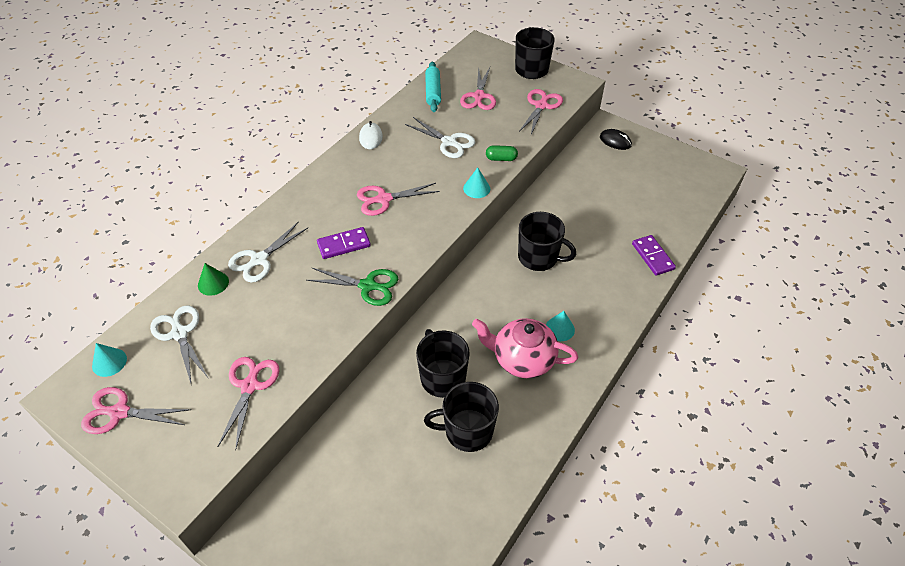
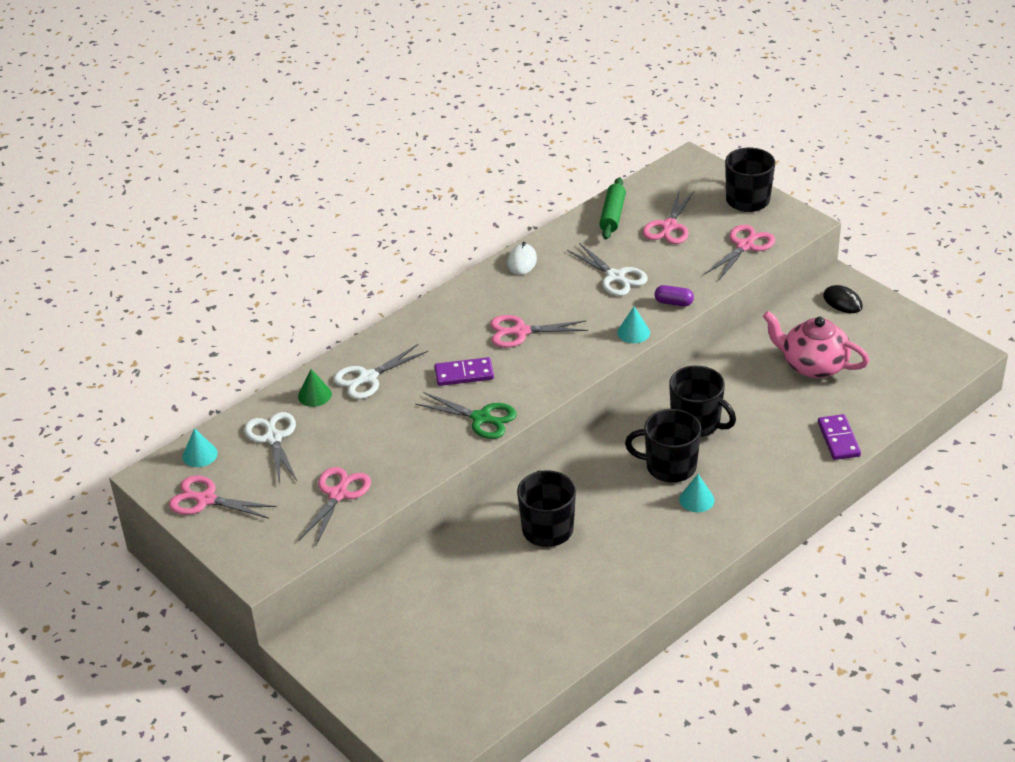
camera: 15 degrees right, 10 degrees down
black mug [424,382,499,452] -> black mug moved to [625,409,701,483]
turquoise rolling pin [425,61,441,112] -> green rolling pin [599,177,626,240]
pink teapot [472,318,578,378] -> pink teapot moved to [763,311,869,378]
green capsule [486,145,518,161] -> purple capsule [654,285,694,306]

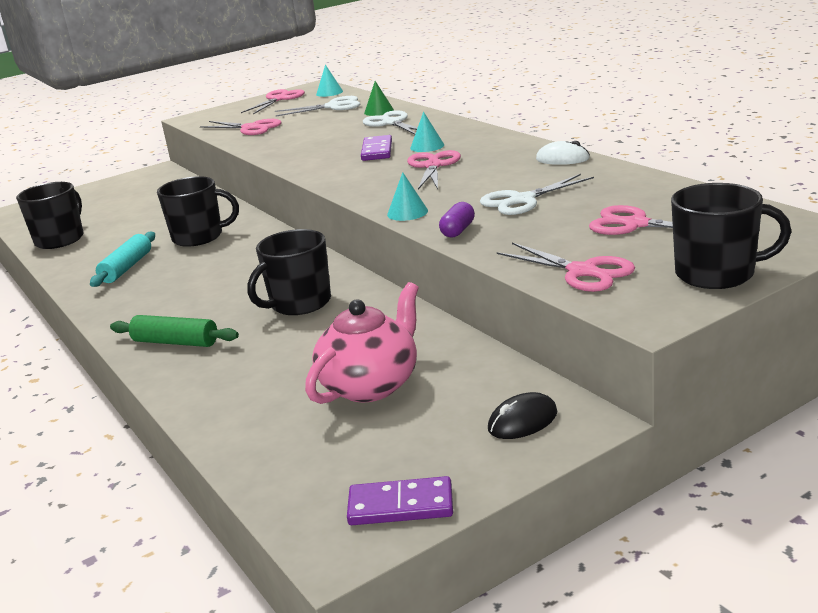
camera: 100 degrees right, 15 degrees down
green scissors [415,392,517,439] -> none
green rolling pin [599,177,626,240] -> green rolling pin moved to [110,315,239,347]
black mug [625,409,701,483] -> black mug moved to [16,182,84,249]
turquoise cone [679,474,715,512] -> turquoise cone moved to [410,112,444,152]
purple domino [818,414,861,460] -> purple domino moved to [347,476,453,525]
none -> turquoise rolling pin [90,232,155,287]

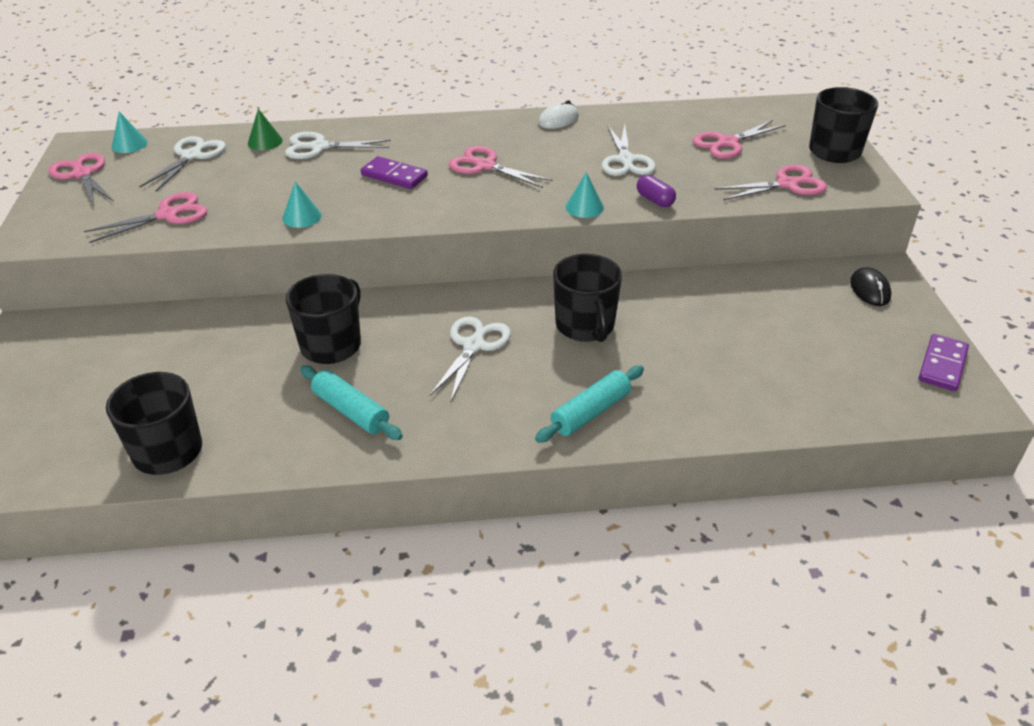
camera: 65 degrees left, 15 degrees up
green rolling pin [110,315,239,347] -> turquoise rolling pin [535,365,644,443]
pink teapot [305,282,418,404] -> none
turquoise cone [410,112,444,152] -> turquoise cone moved to [282,182,322,228]
none -> white scissors [430,317,511,401]

